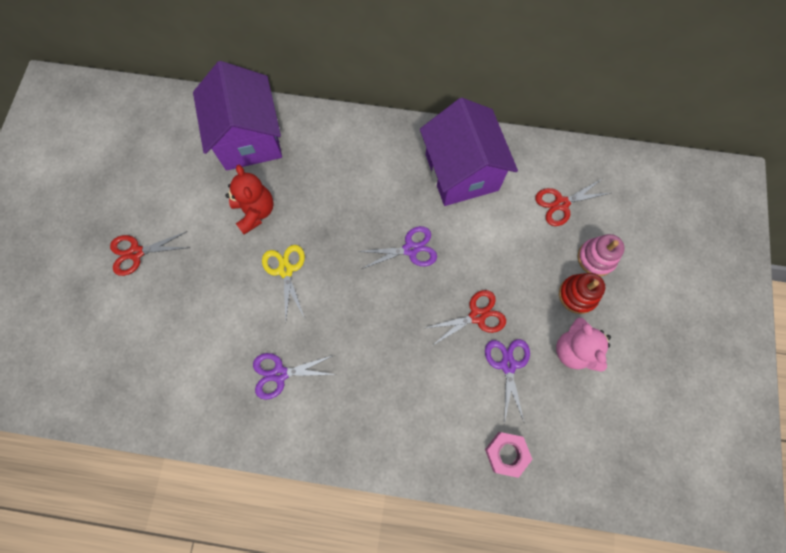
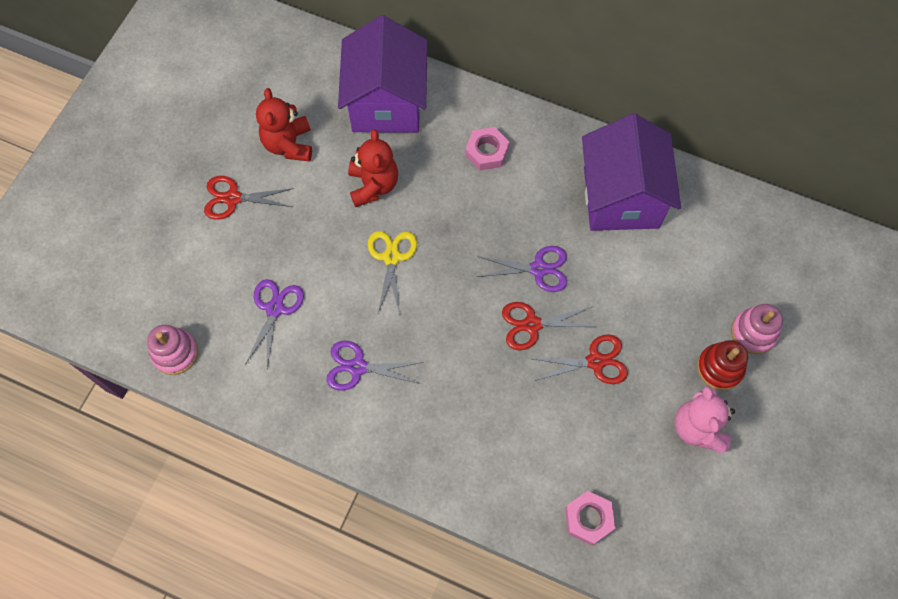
camera: 15 degrees right, 5 degrees down
purple scissors [485,339,530,424] -> purple scissors moved to [245,279,304,368]
red scissors [535,178,610,226] -> red scissors moved to [502,302,596,350]
none -> pink stacking toy [147,325,198,375]
none -> red teddy bear [256,88,312,162]
none -> pink nut [465,127,509,171]

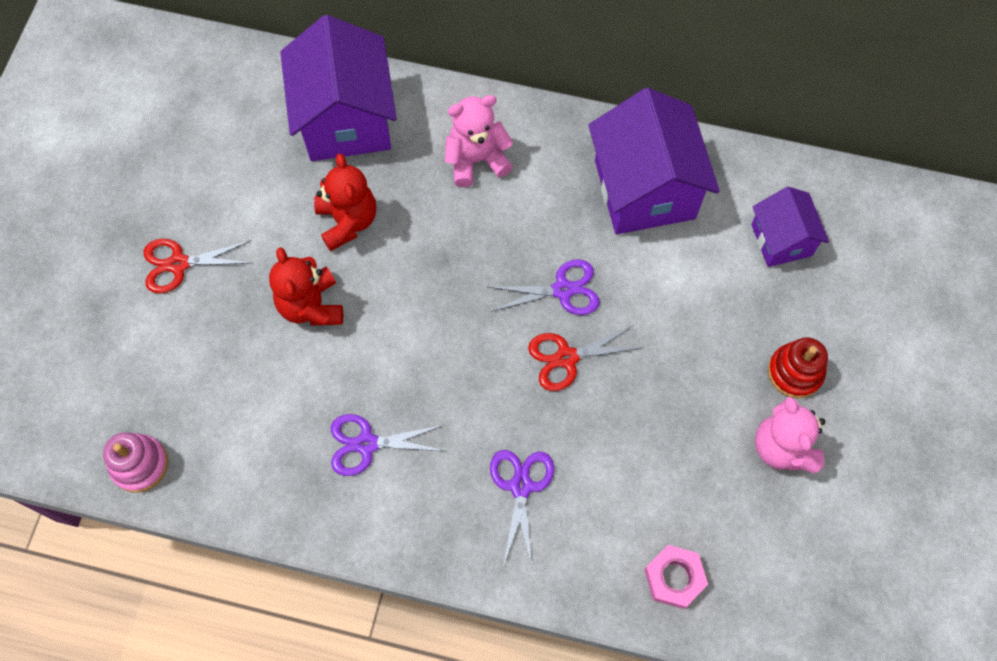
camera: 10 degrees left, 0 degrees up
purple scissors [245,279,304,368] -> purple scissors moved to [490,450,554,566]
red teddy bear [256,88,312,162] -> red teddy bear moved to [269,247,343,326]
yellow scissors [368,231,417,314] -> none
pink nut [465,127,509,171] -> pink teddy bear [445,95,513,187]
red scissors [533,334,628,384] -> none
pink stacking toy [731,304,783,354] -> none
none -> purple house [751,187,829,267]

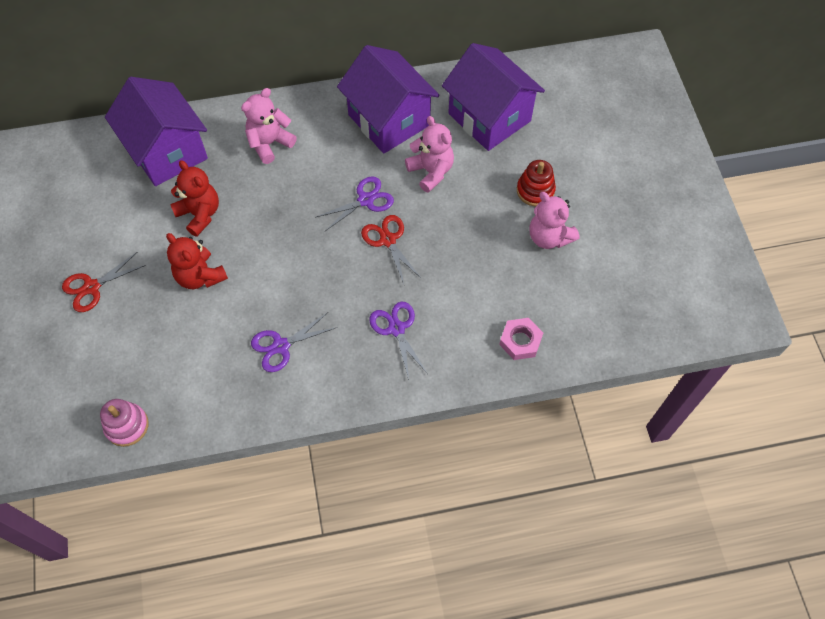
camera: 25 degrees left, 5 degrees down
red scissors [528,324,644,391] -> red scissors turned 105 degrees clockwise [361,215,422,284]
purple house [751,187,829,267] -> purple house [442,43,545,151], size x1.78
none -> pink teddy bear [405,116,454,193]

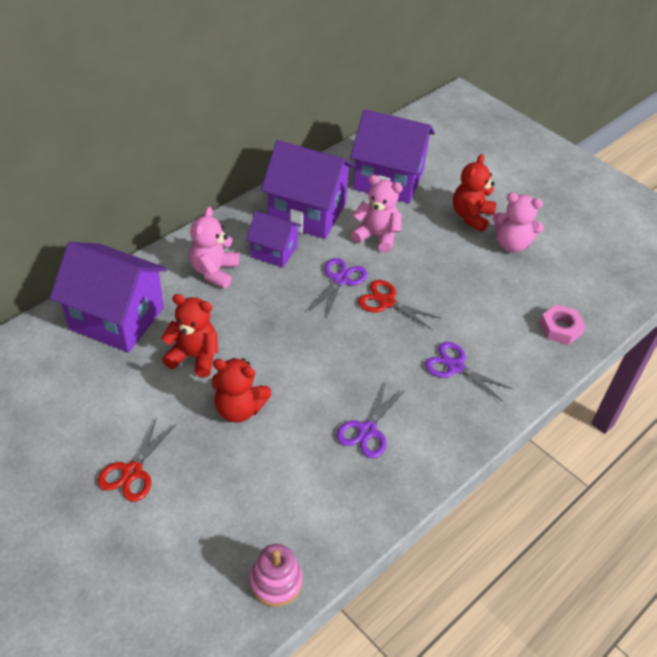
camera: 35 degrees left, 15 degrees down
red stacking toy [517,160,556,206] -> red teddy bear [453,154,497,232]
none -> purple house [246,211,302,268]

